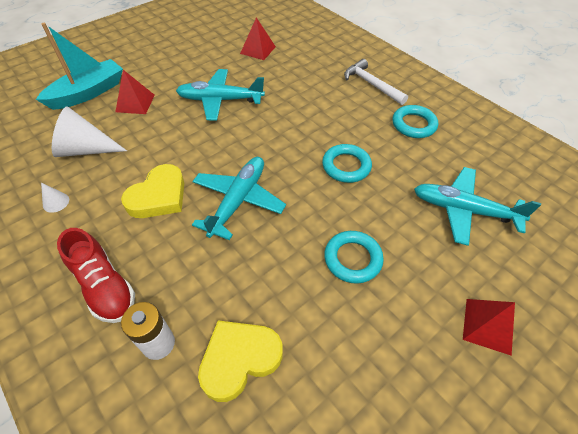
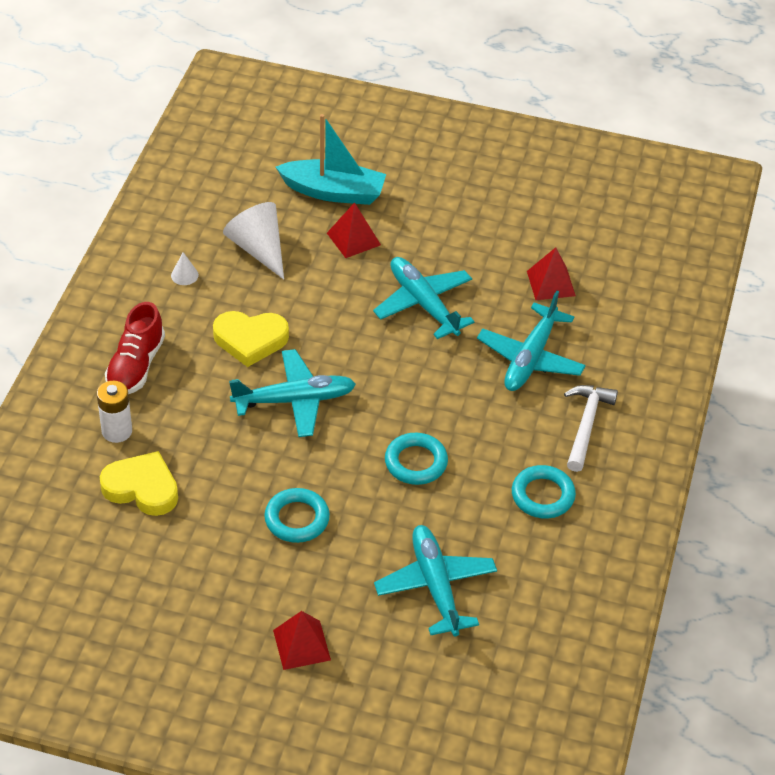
camera: 55 degrees right, 5 degrees down
none -> turquoise plane [477,290,586,391]

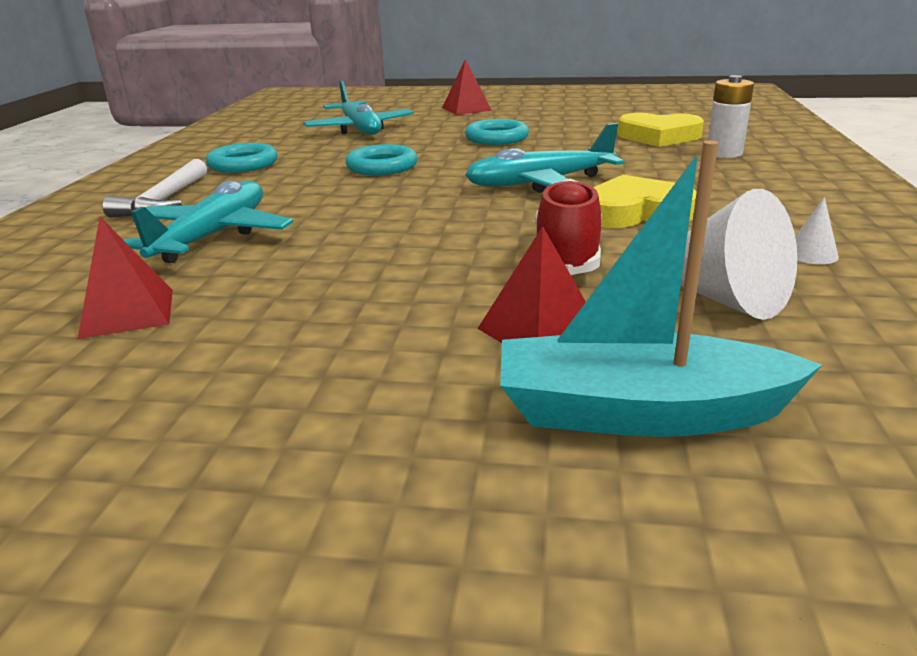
camera: 175 degrees right, 20 degrees down
red shoe [105,302,165,394] -> red shoe moved to [535,179,602,275]
turquoise plane [373,257,474,339] -> none

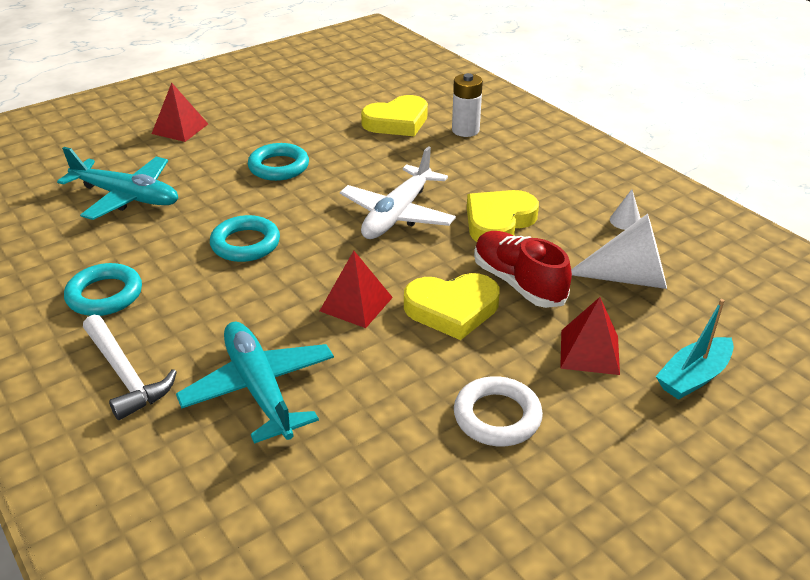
camera: 45 degrees left, 10 degrees up
red pyramid [78,217,173,339] -> red pyramid moved to [320,251,393,328]
turquoise plane [465,123,625,193] -> white plane [340,146,456,239]
turquoise boat [500,141,822,437] -> turquoise boat [656,299,734,400], size x0.64
none -> yellow heart [404,273,500,340]
none -> white ring [454,376,543,446]

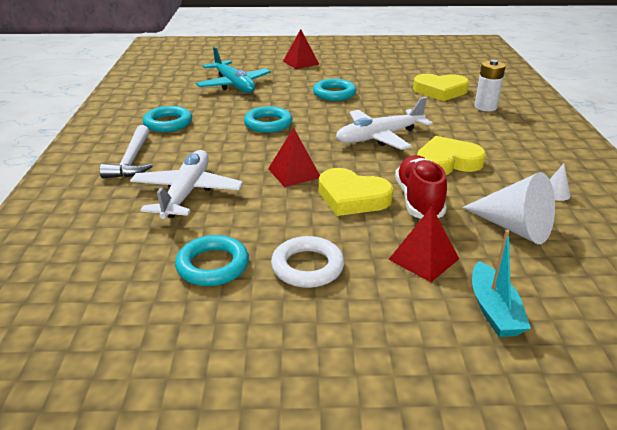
camera: 35 degrees right, 5 degrees down
turquoise plane [176,322,334,444] -> white plane [130,150,243,219]
turquoise boat [656,299,734,400] -> turquoise boat turned 90 degrees counterclockwise [472,230,531,337]
none -> turquoise ring [175,235,249,286]

